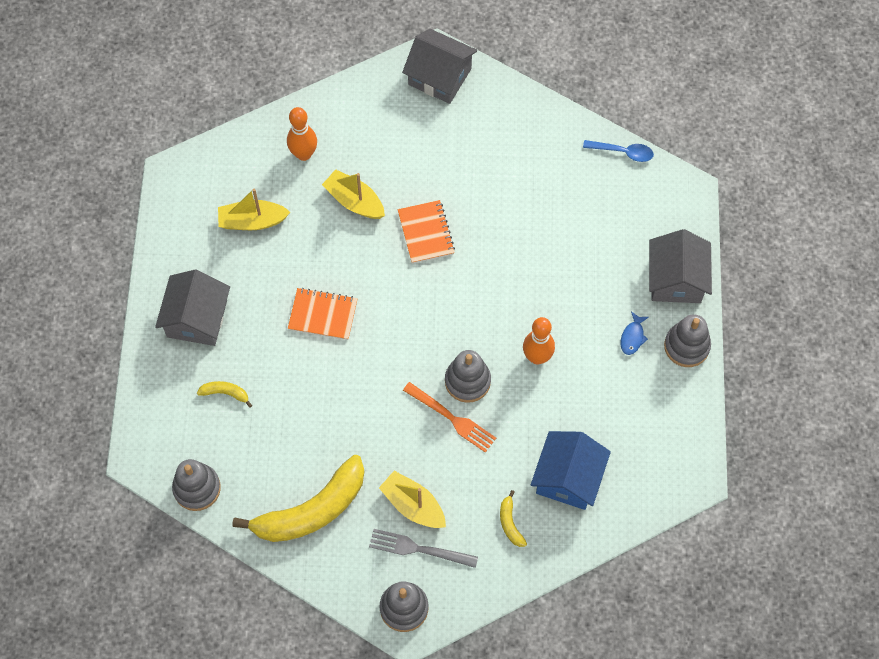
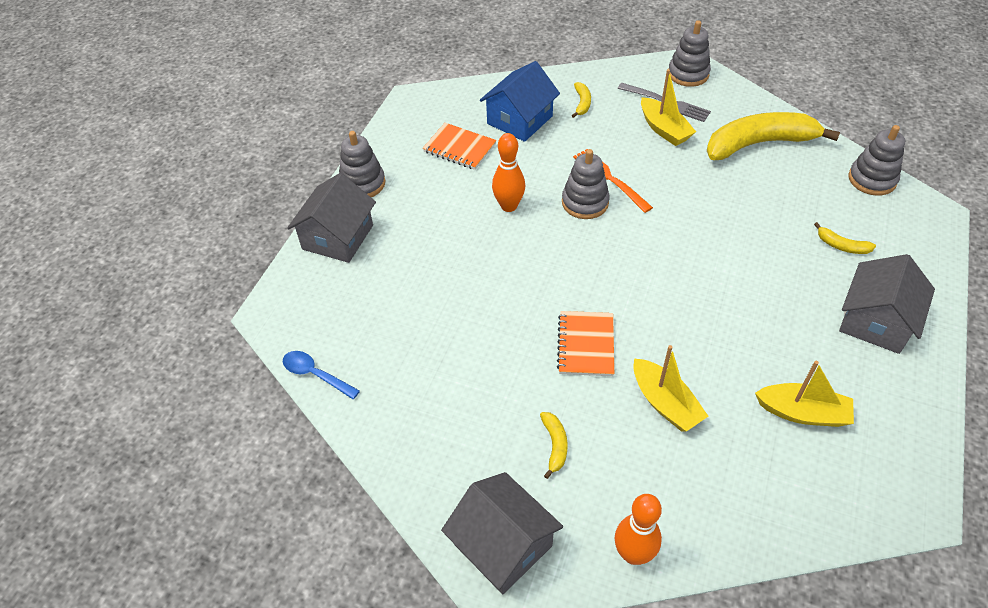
camera: 160 degrees left, 15 degrees down
orange bowling pin [287,107,317,161] -> orange bowling pin moved to [615,494,662,565]
orange notebook [288,288,358,340] -> orange notebook moved to [423,123,497,170]
blue fish [621,311,649,355] -> none
none -> yellow banana [540,412,568,479]

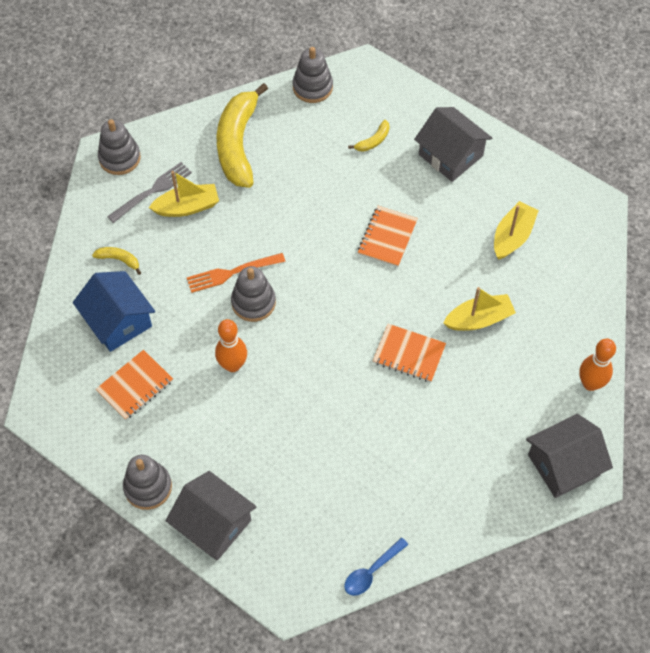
camera: 75 degrees left, 10 degrees up
yellow banana [540,412,568,479] -> none
none -> orange notebook [358,206,418,267]

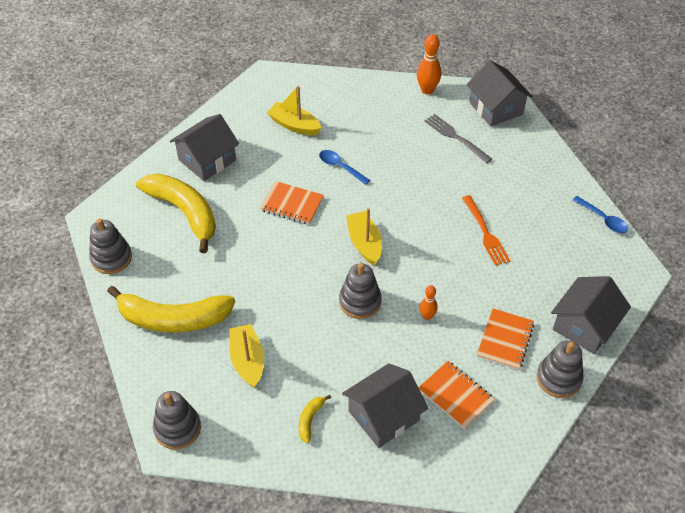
camera: 90 degrees left, 10 degrees down
blue house [73,271,155,352] -> grey house [342,363,428,448]
grey fork [107,162,192,223] -> grey fork moved to [424,114,492,163]
orange fork [186,253,286,293] -> orange fork moved to [462,195,510,266]
orange bowling pin [215,319,247,372] -> orange bowling pin [420,285,438,320], size x0.60
yellow banana [348,120,389,152] -> yellow banana [136,174,216,253], size x2.44
orange notebook [373,324,446,382] -> orange notebook moved to [477,308,534,370]
yellow boat [443,287,516,331] -> yellow boat moved to [346,208,382,265]
none -> blue spoon [319,150,370,185]

